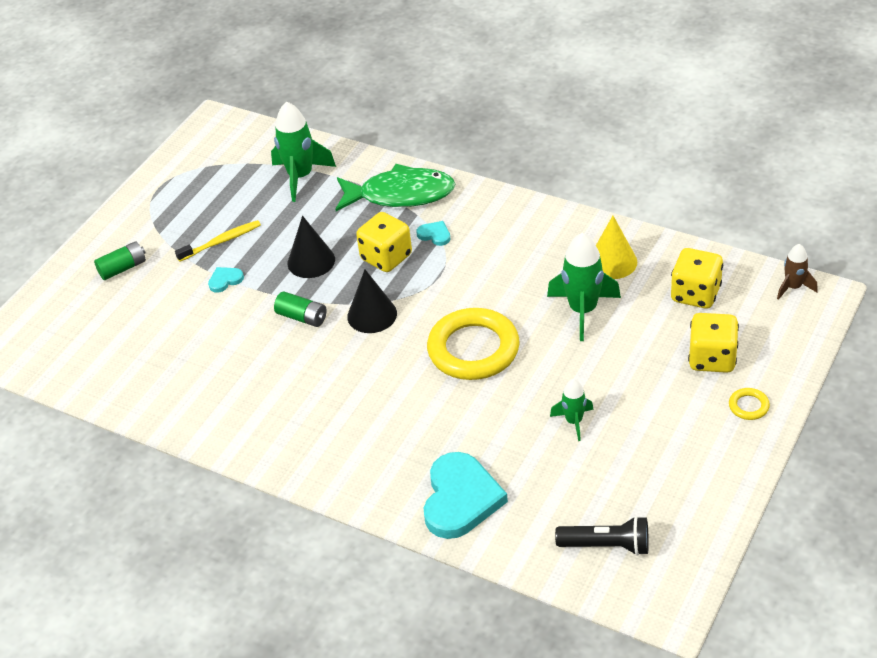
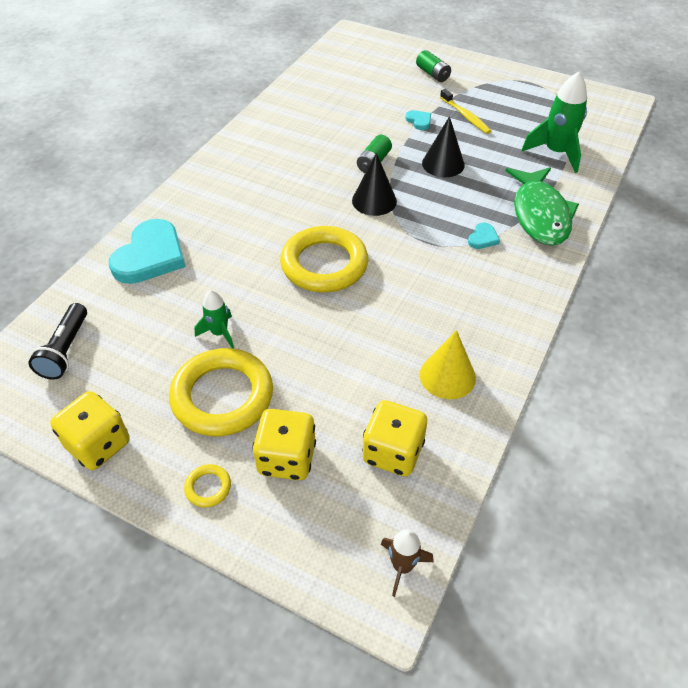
camera: 85 degrees right, 5 degrees up
yellow dice [356,212,412,272] -> yellow dice moved to [50,391,130,470]
turquoise heart [424,452,508,539] -> turquoise heart turned 75 degrees counterclockwise [109,219,186,284]
green rocket [547,233,621,341] -> none
none -> yellow ring [169,348,273,437]

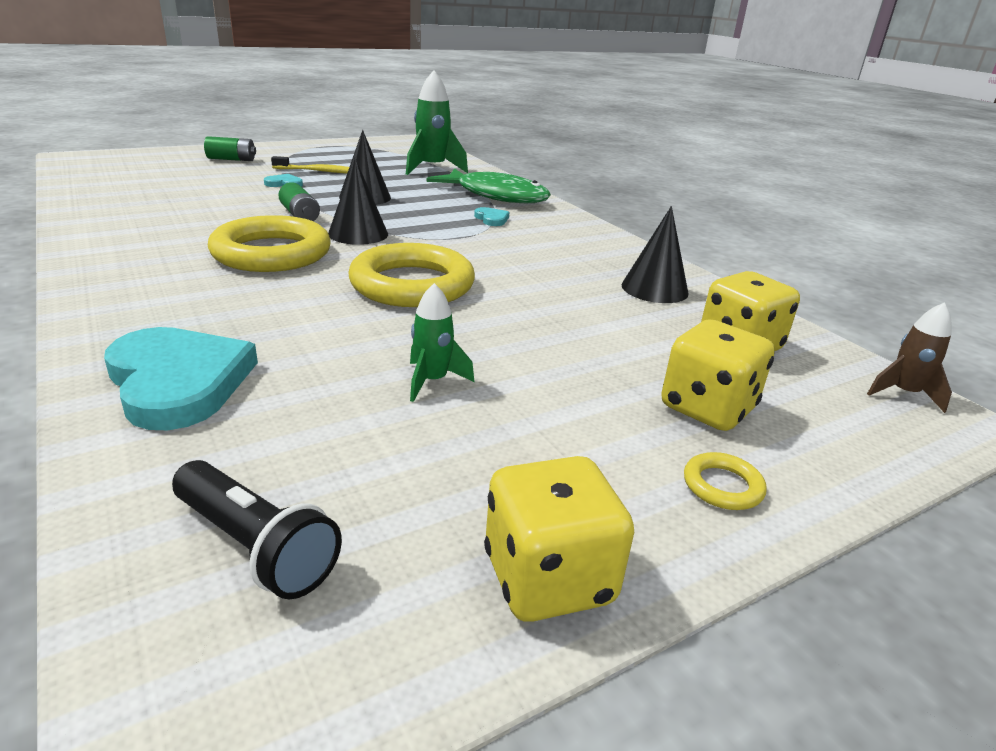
camera: 60 degrees left, 20 degrees down
yellow ring [169,348,273,437] -> yellow ring moved to [208,215,331,272]
yellow cone [420,330,476,399] -> black cone [622,206,688,303]

